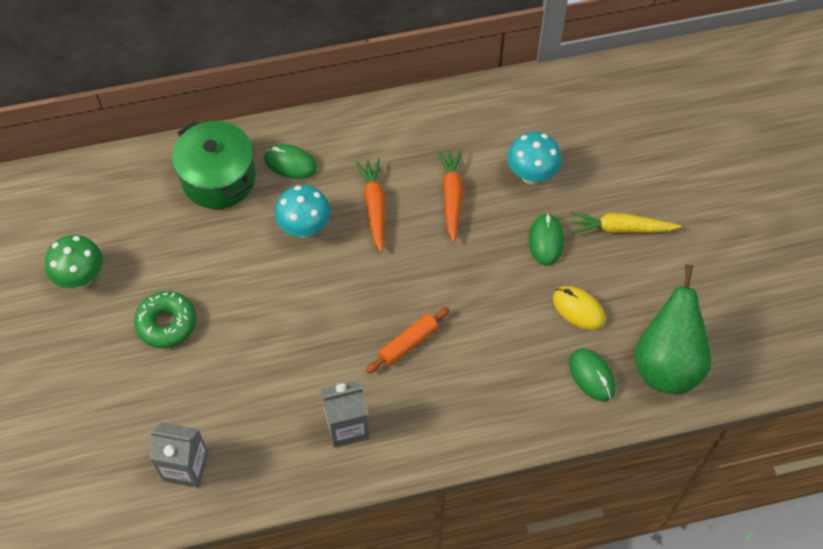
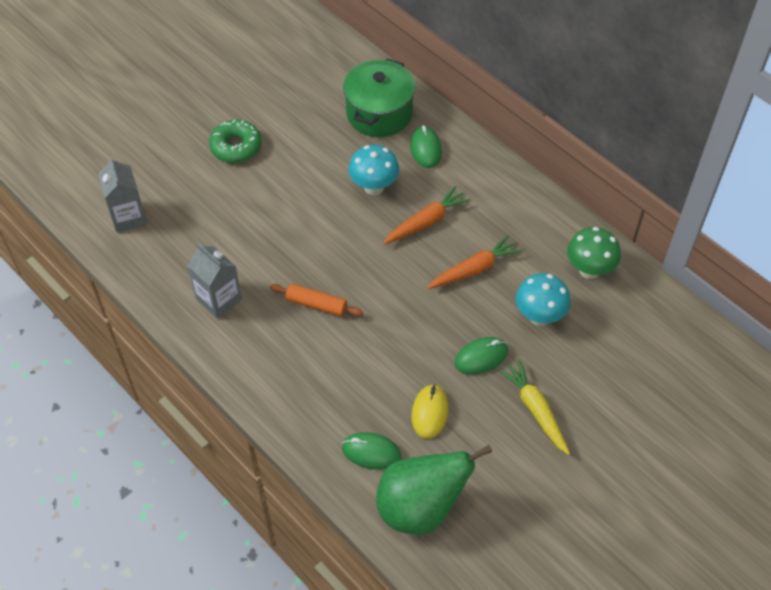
camera: 60 degrees right, 5 degrees down
green mushroom [45,235,103,288] -> green mushroom moved to [567,227,621,279]
green mouse [569,348,616,401] -> green mouse turned 75 degrees clockwise [342,432,401,470]

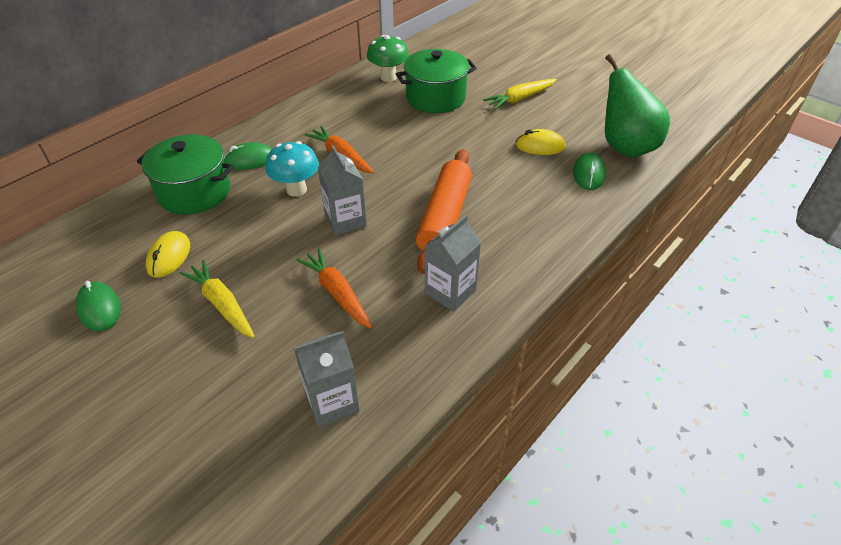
camera: 95 degrees left, 10 degrees down
green donut [209,119,262,163] -> yellow carrot [179,260,255,338]
orange rolling pin [270,284,363,316] -> orange rolling pin [416,149,472,274], size x1.85
orange carrot [427,235,522,289] -> orange carrot moved to [296,248,372,329]
green mouse [455,337,508,375] -> green mouse moved to [76,281,121,331]
turquoise mushroom [516,273,571,326] -> green pot [396,49,477,113]
none -> yellow mouse [146,231,190,278]
none -> grey carton [318,145,367,236]

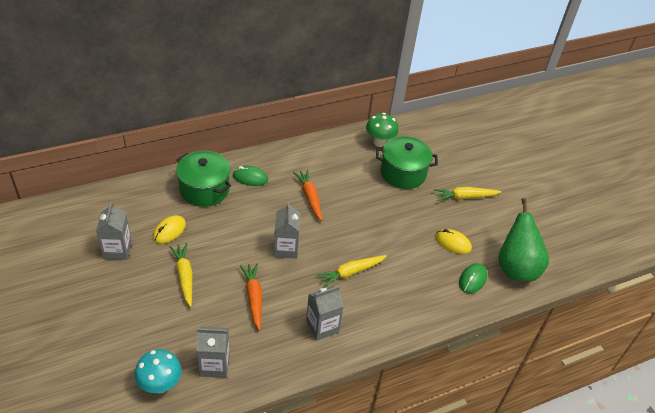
camera: 20 degrees right, 0 degrees up
green mouse [76,281,121,331] -> grey carton [96,202,132,260]
turquoise mushroom [266,141,319,197] -> turquoise mushroom moved to [135,349,182,393]
orange rolling pin [416,149,472,274] -> yellow carrot [316,255,387,288]

